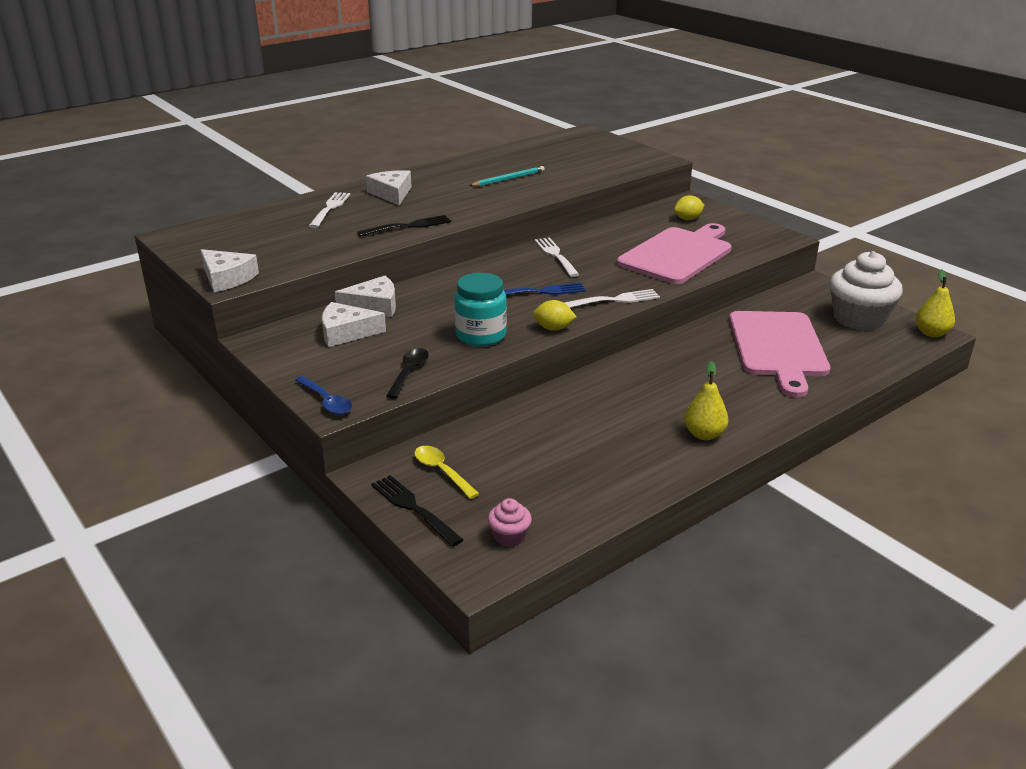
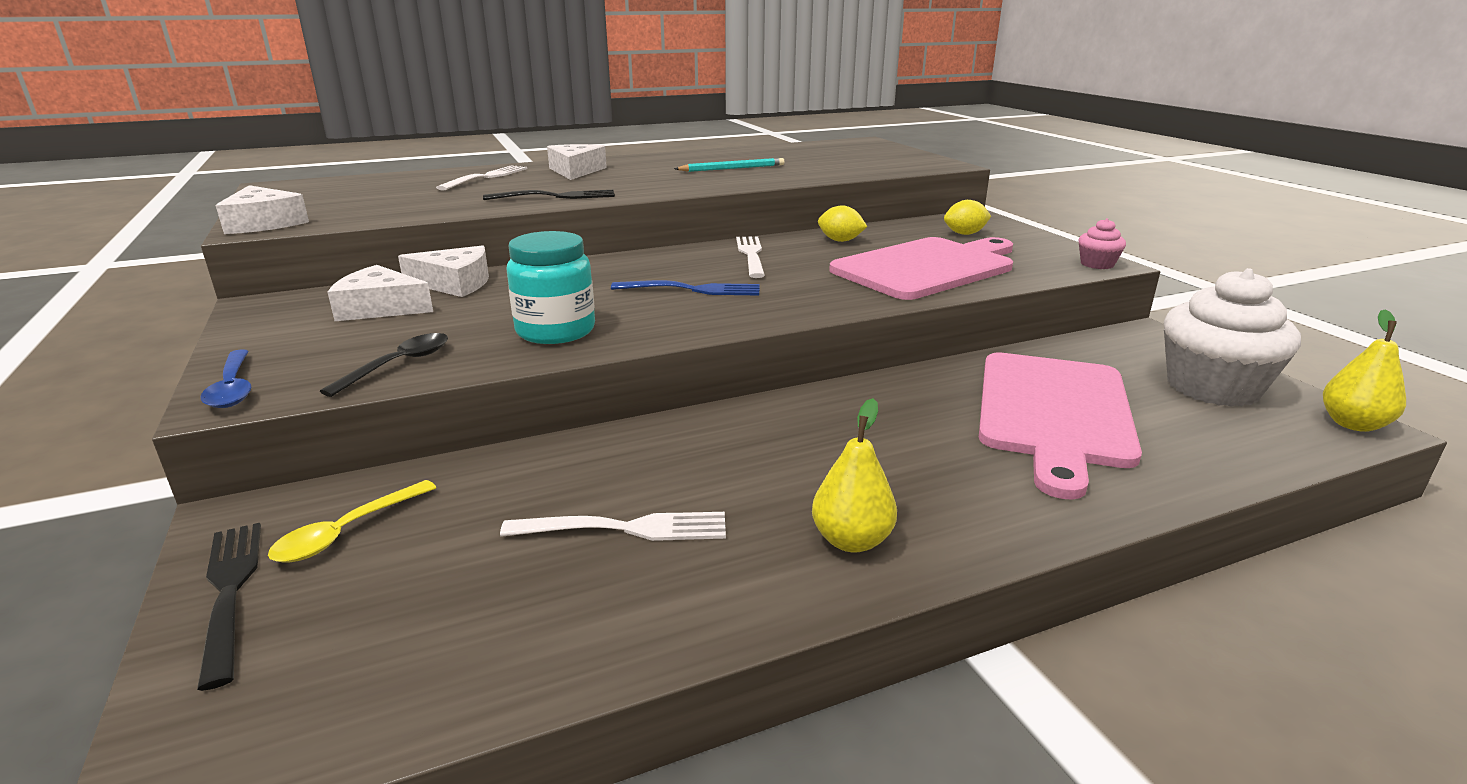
camera: 15 degrees right, 5 degrees down
yellow spoon [414,446,479,499] -> yellow spoon turned 120 degrees counterclockwise [268,480,437,563]
pink cupcake [488,498,532,547] -> pink cupcake moved to [1079,218,1126,269]
yellow lemon [533,300,576,330] -> yellow lemon moved to [818,206,867,242]
white fork [564,289,660,308] -> white fork moved to [500,512,726,541]

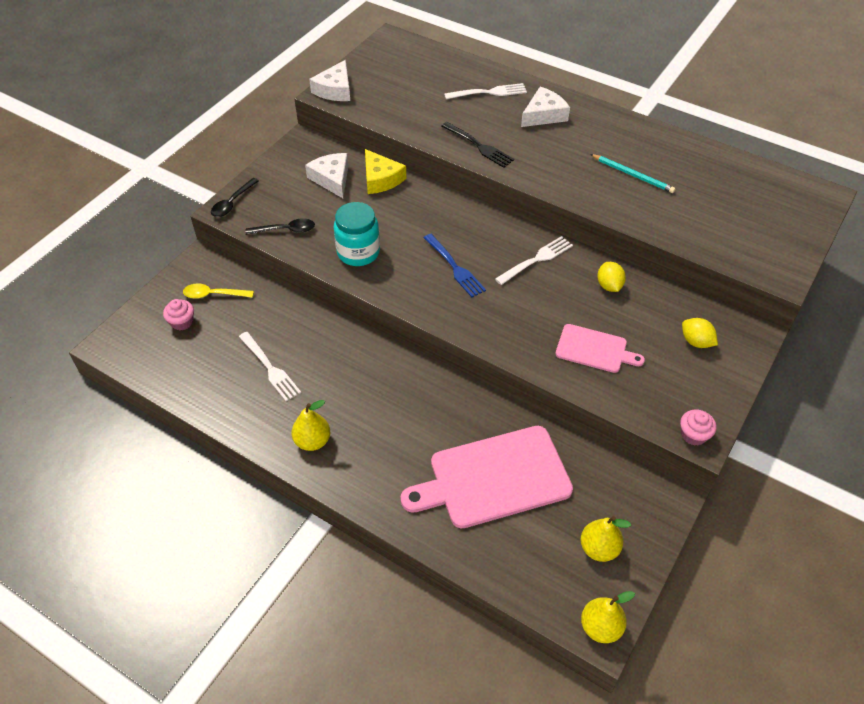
camera: 55 degrees right, 25 degrees up
black fork [197,523,261,691] -> none
blue spoon [201,349,252,408] -> black spoon [211,178,259,217]
white cheese [398,245,489,297] -> yellow cheese [365,149,406,194]
pink cutting board [829,237,1013,300] -> pink cutting board [556,324,645,373], size x0.54
white cupcake [1164,268,1301,407] -> yellow pear [581,516,631,562]
none -> pink cupcake [163,299,194,331]

